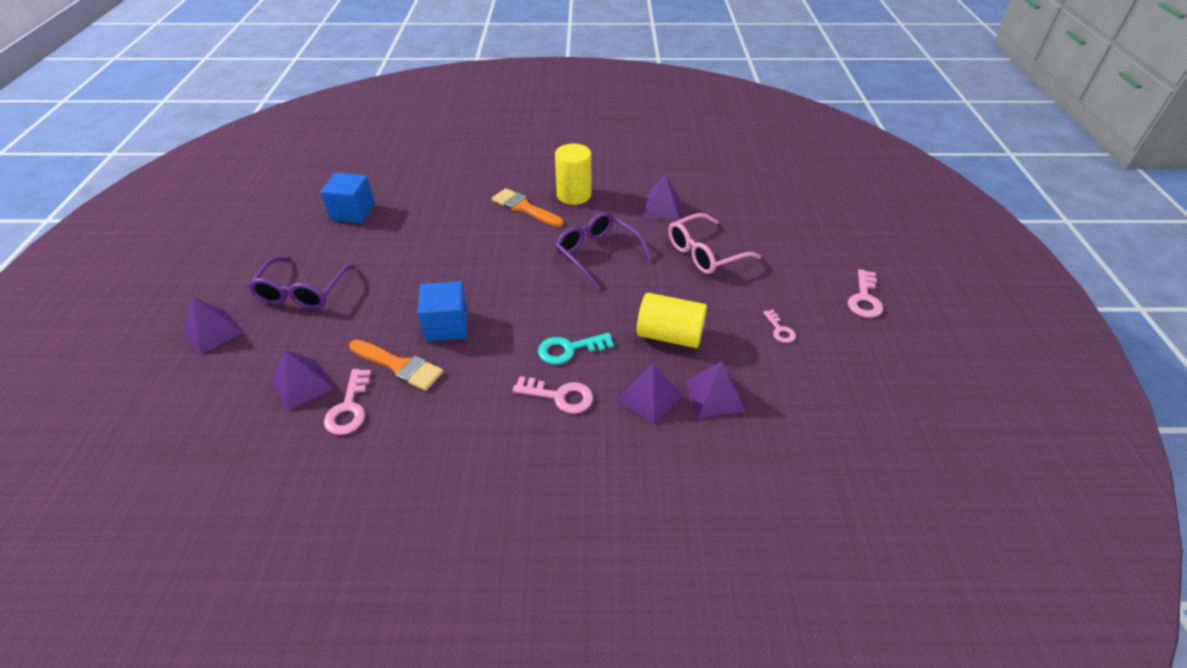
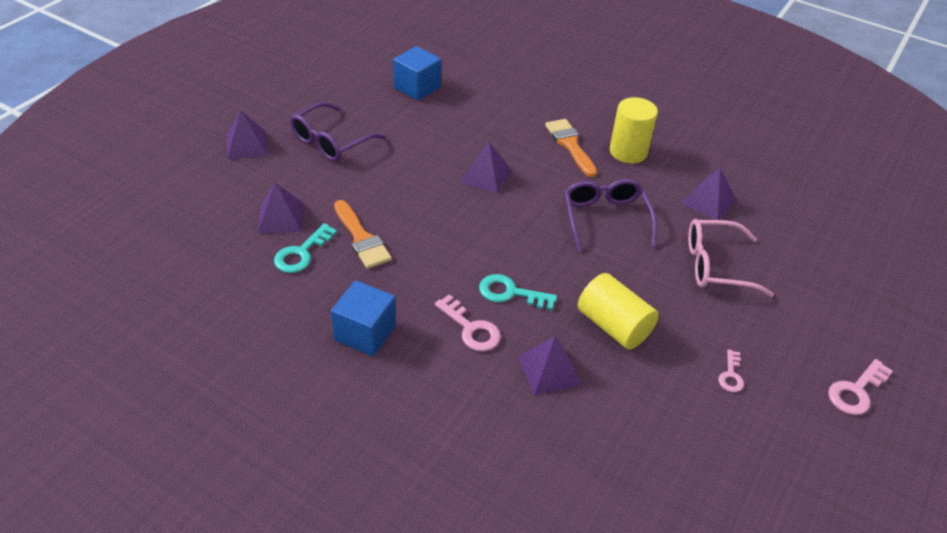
camera: 30 degrees right, 0 degrees up
pink key [324,369,371,435] -> turquoise key [274,223,337,273]
blue cube [417,281,468,342] -> blue cube moved to [331,280,396,356]
purple pyramid [685,361,745,418] -> purple pyramid moved to [460,141,512,194]

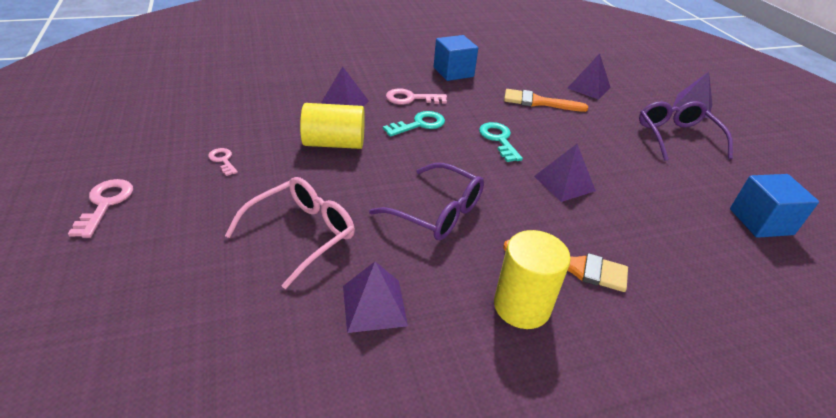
camera: 130 degrees right, 5 degrees down
turquoise key [274,223,337,273] -> turquoise key moved to [479,122,523,162]

